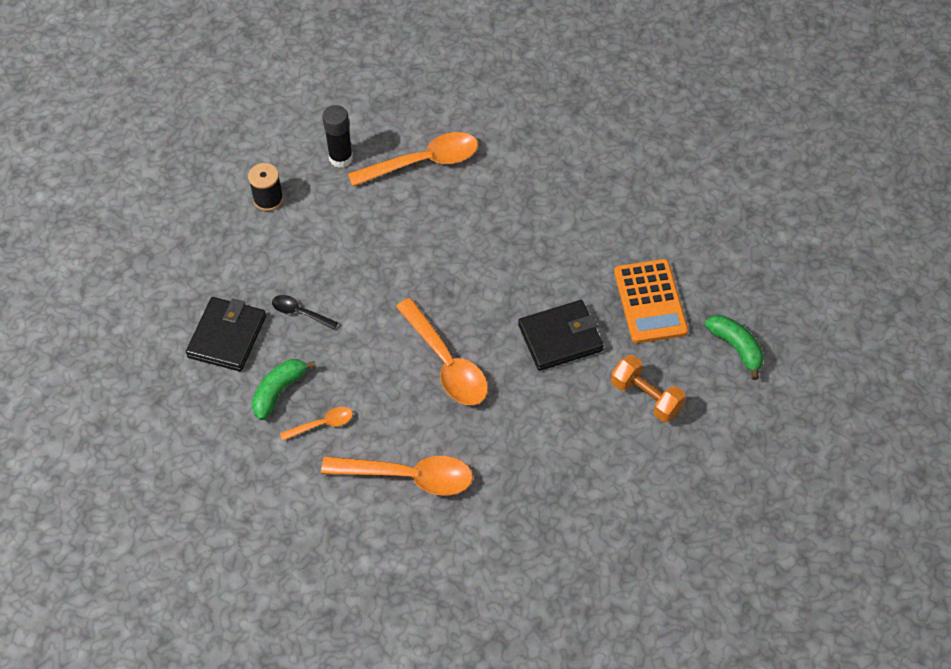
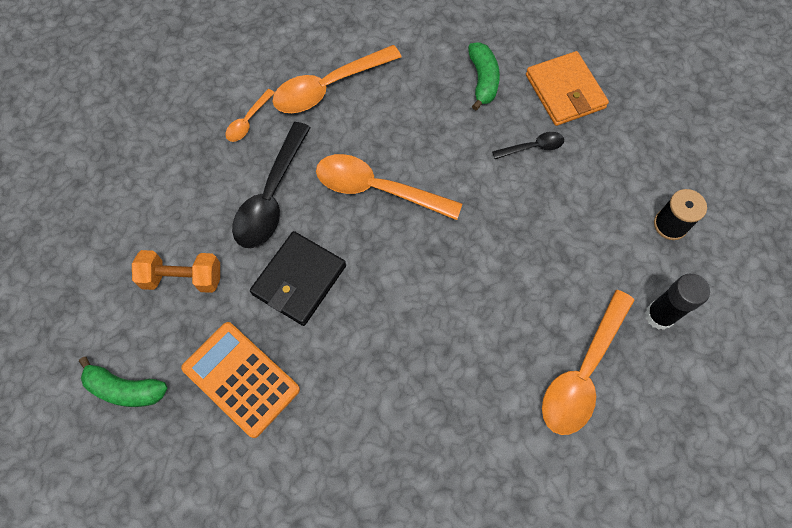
camera: 140 degrees right, 10 degrees up
black wallet [186,297,266,371] -> orange wallet [526,51,609,126]
orange spoon [280,407,353,441] -> orange spoon moved to [225,89,275,142]
none -> black spoon [232,122,311,248]

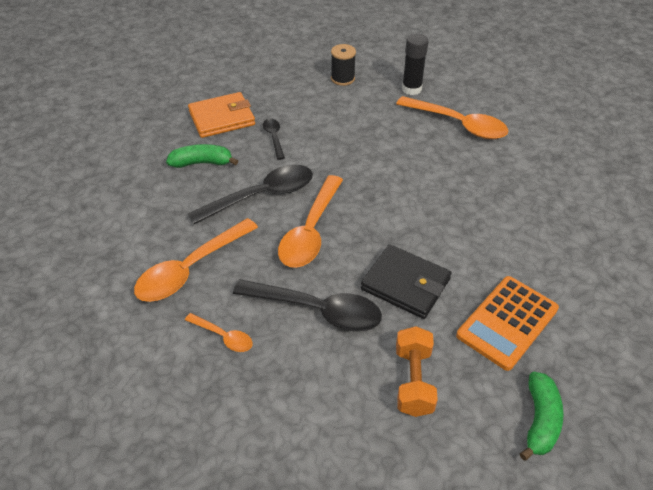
camera: 90 degrees left, 20 degrees down
orange spoon [272,45,401,113] -> orange spoon turned 75 degrees clockwise [134,218,258,302]
none -> black spoon [188,165,313,224]

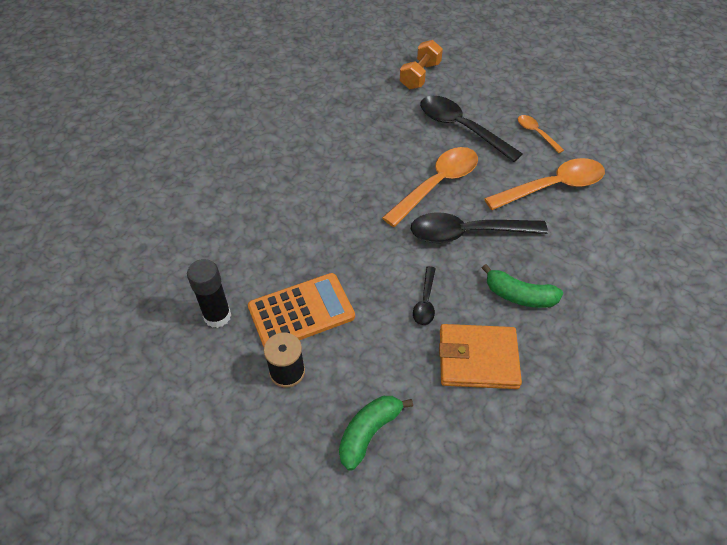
camera: 155 degrees left, 5 degrees up
black wallet [361,244,451,319] -> none
orange spoon [396,96,508,139] -> none
orange calculator [456,276,559,371] -> orange calculator moved to [248,273,355,347]
green banana [520,372,564,461] -> green banana moved to [339,396,413,471]

